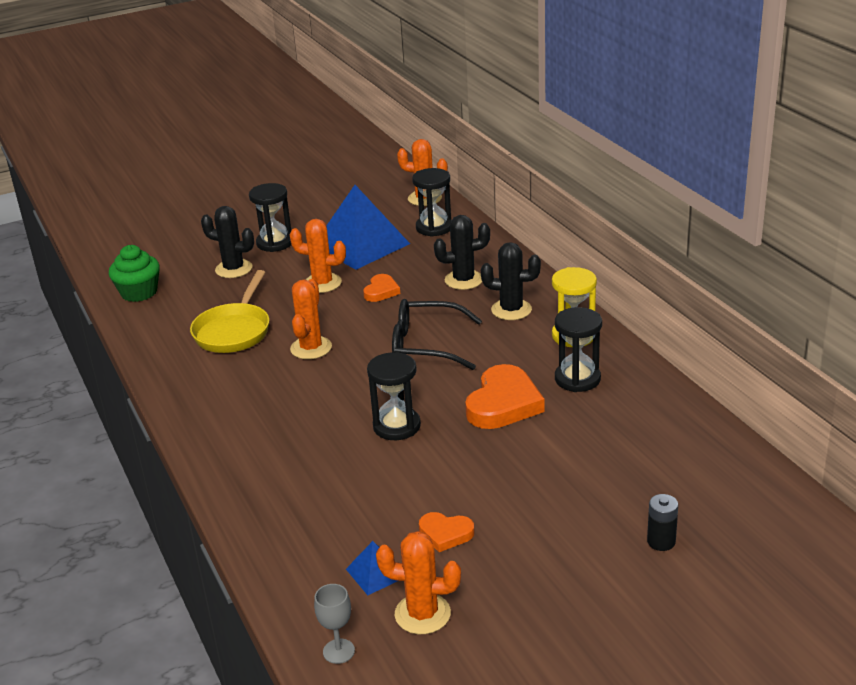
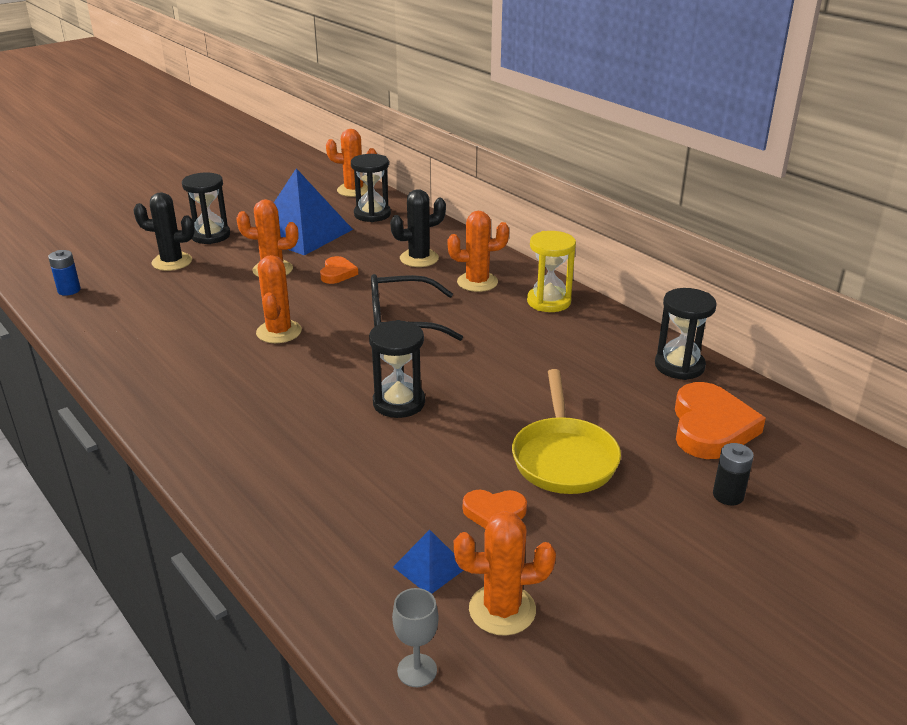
camera: 15 degrees left, 0 degrees up
green cupcake [109,245,160,302] -> blue battery [48,250,81,296]
yellow pan [190,270,270,353] -> yellow pan moved to [512,369,621,494]
orange heart [465,364,545,429] -> orange heart moved to [675,382,766,459]
black cactus [481,242,541,320] -> orange cactus [448,211,509,292]
black hourglass [555,307,602,392] -> black hourglass moved to [655,288,717,380]

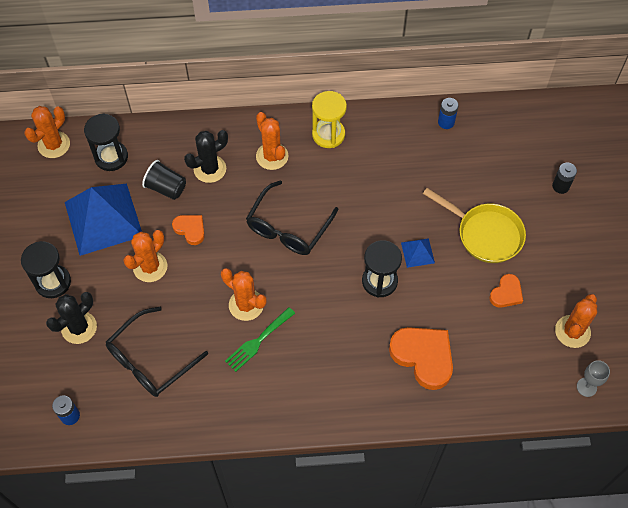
camera: 55 degrees left, 30 degrees up
black cactus [390,189,446,267] -> black cactus turned 45 degrees clockwise [184,130,228,183]
blue pyramid [393,530,464,594] -> blue pyramid moved to [401,238,435,268]
orange cactus [448,211,509,292] -> orange cactus turned 60 degrees counterclockwise [256,112,288,170]
black hourglass [655,288,717,380] -> blue battery [438,98,458,129]
orange heart [675,382,766,459] -> orange heart moved to [389,327,453,390]
none -> black glasses [106,307,208,397]
none -> black cup [142,160,186,200]
none -> green fork [225,307,295,372]

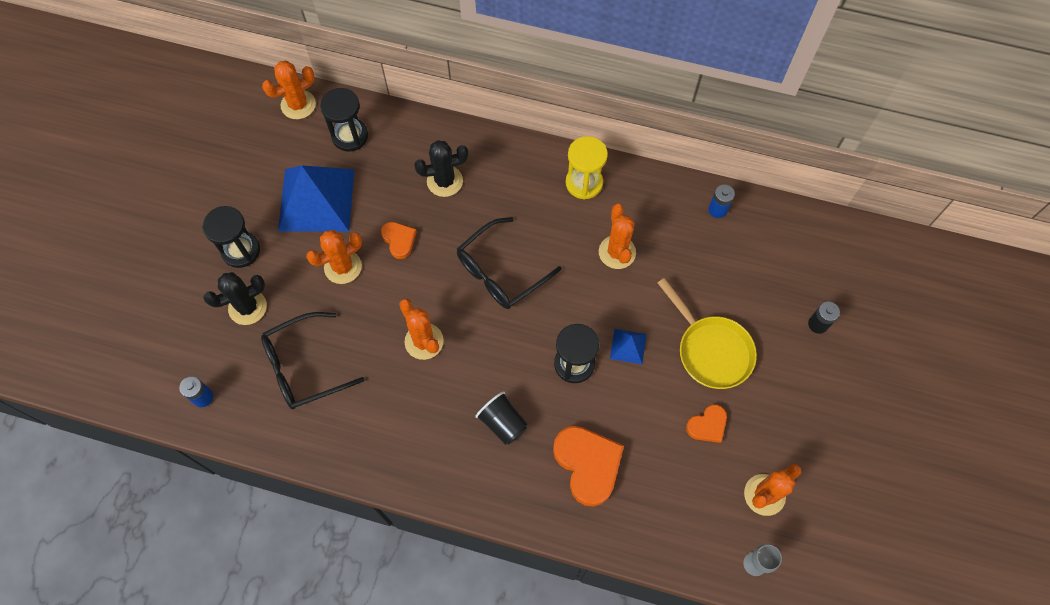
camera: 20 degrees right, 5 degrees up
black cup [142,160,186,200] -> black cup moved to [476,391,528,445]
green fork [225,307,295,372] -> none
orange cactus [256,112,288,170] -> orange cactus moved to [599,203,636,269]

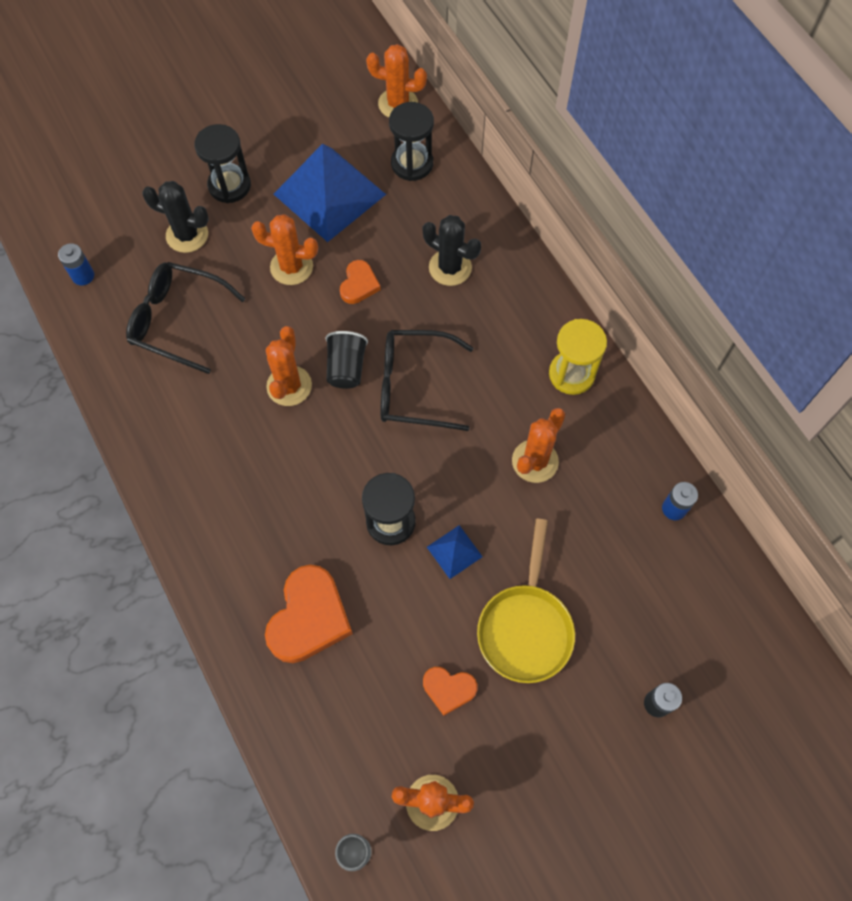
camera: 45 degrees right, 0 degrees up
black cup [476,391,528,445] -> black cup moved to [325,331,368,389]

